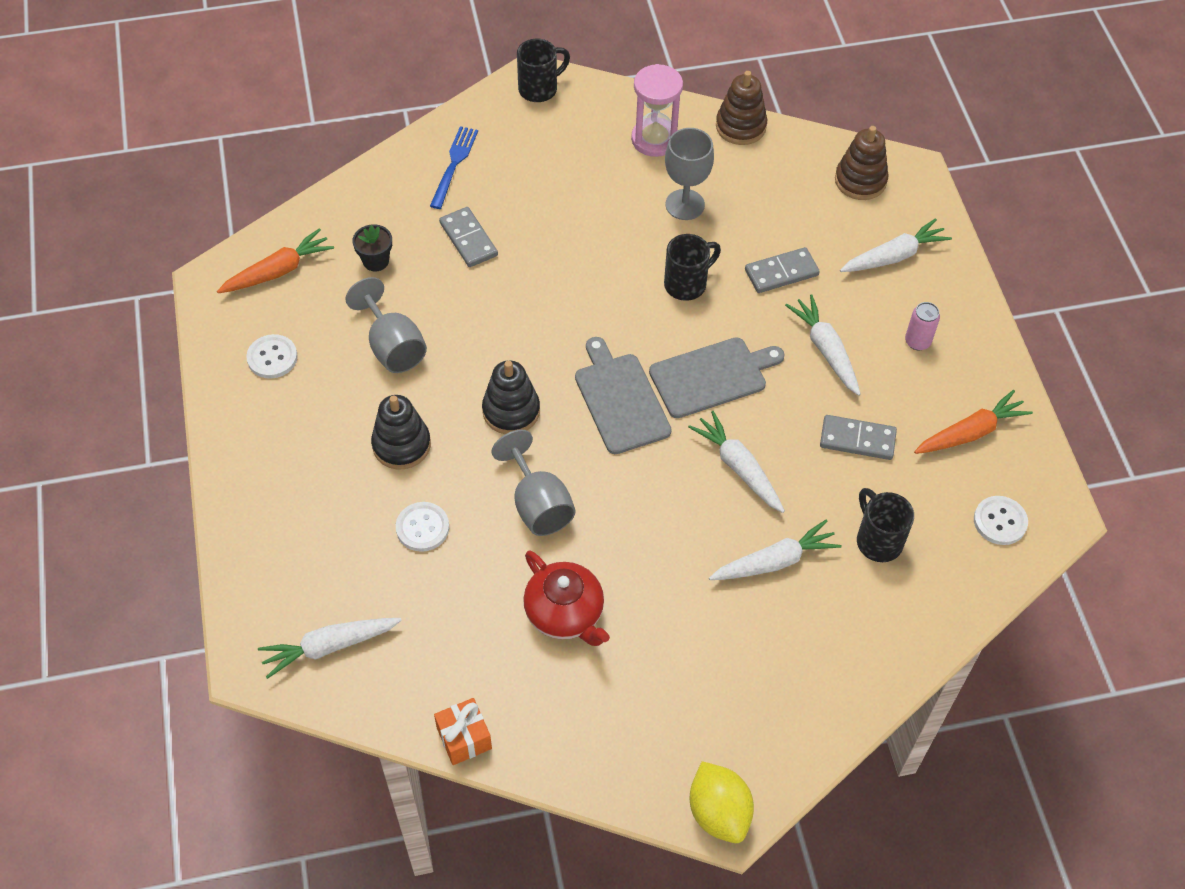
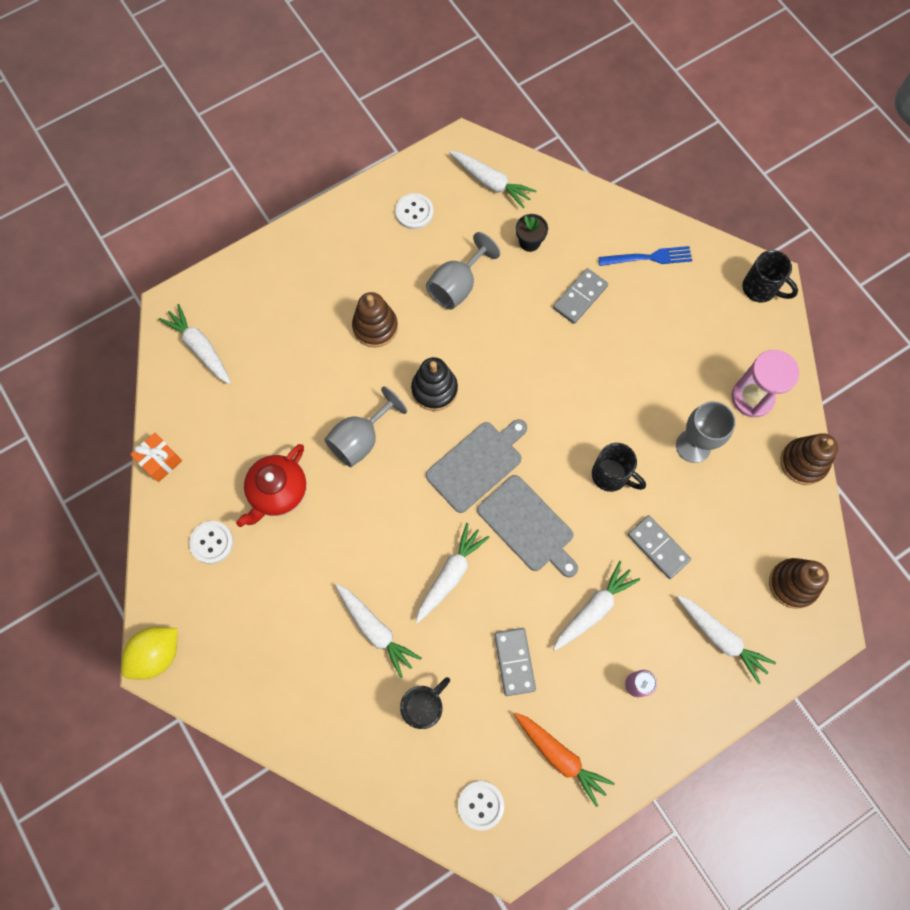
camera: 70 degrees right, 15 degrees up
orange carrot [217,228,334,293] -> white carrot [449,151,536,209]
black stacking toy [371,395,431,469] -> brown stacking toy [352,292,398,348]
white button [396,502,449,552] -> white button moved to [189,521,233,564]

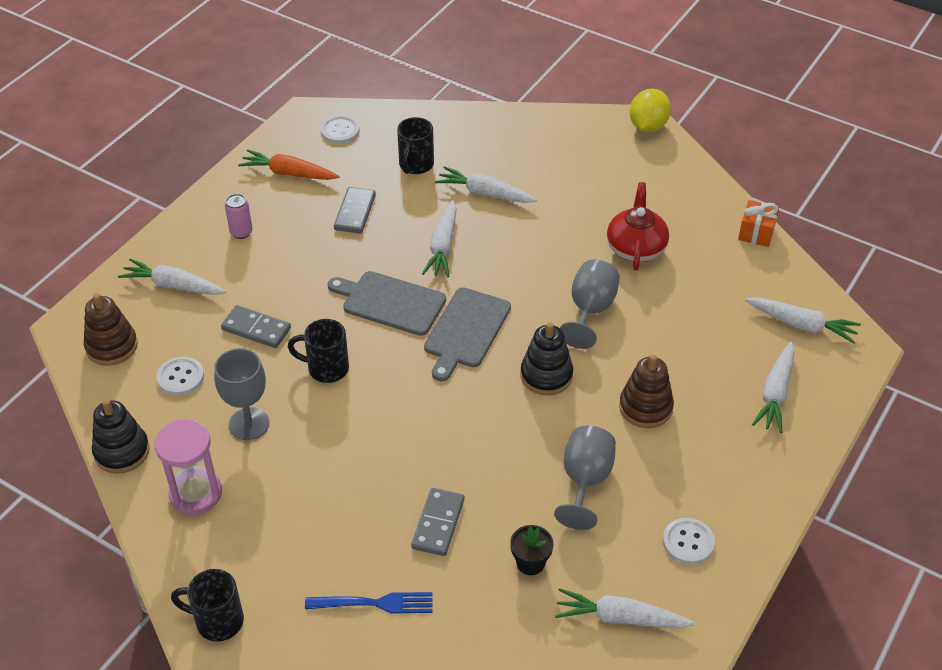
camera: 155 degrees right, 25 degrees down
white button [189,521,233,564] -> white button moved to [157,357,204,396]
grey domino [494,628,536,696] -> grey domino turned 45 degrees clockwise [334,187,376,234]
white carrot [553,561,640,651] -> white carrot moved to [752,341,795,433]
blue fork [598,246,692,266] -> blue fork turned 150 degrees counterclockwise [305,592,433,614]
brown stacking toy [780,433,838,485] -> black stacking toy [92,399,150,474]

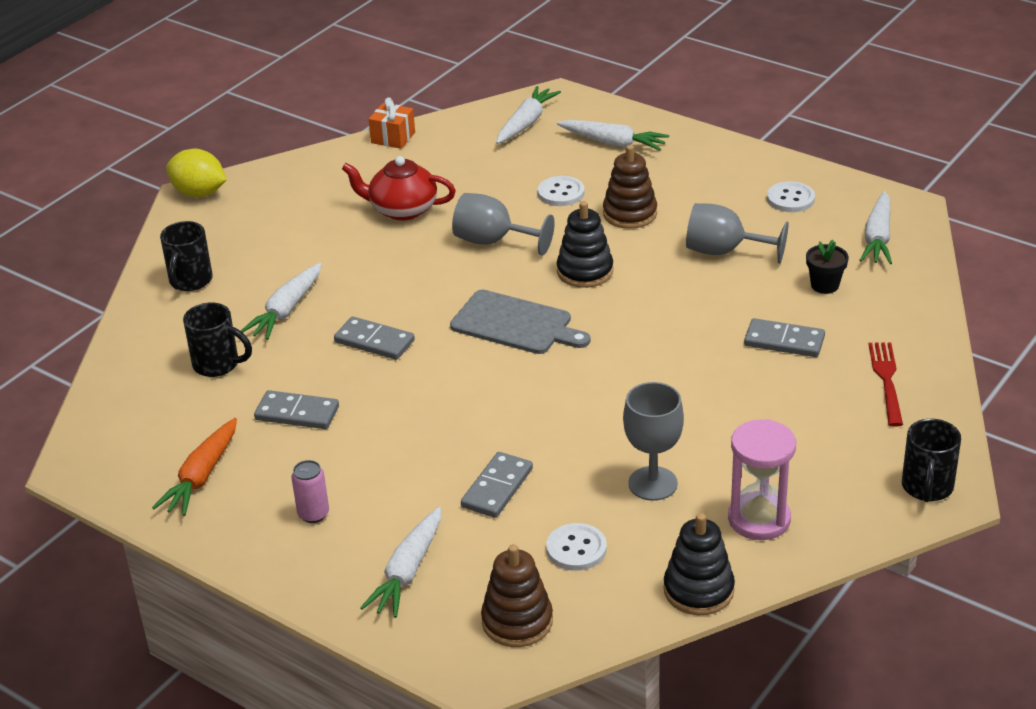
camera: 85 degrees left, 10 degrees down
black mug [288,319,349,383] -> black mug moved to [160,221,213,291]
blue fork [305,592,433,614] -> red fork [868,342,903,427]
white button [321,115,360,144] -> white button moved to [538,176,584,206]
grey cutting board [328,271,446,336] -> none
white carrot [422,200,457,277] -> grey domino [334,316,415,360]

